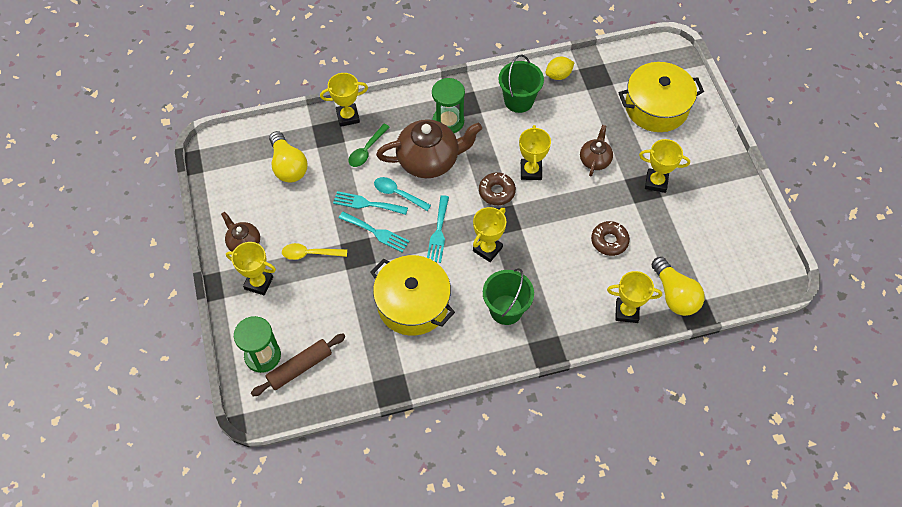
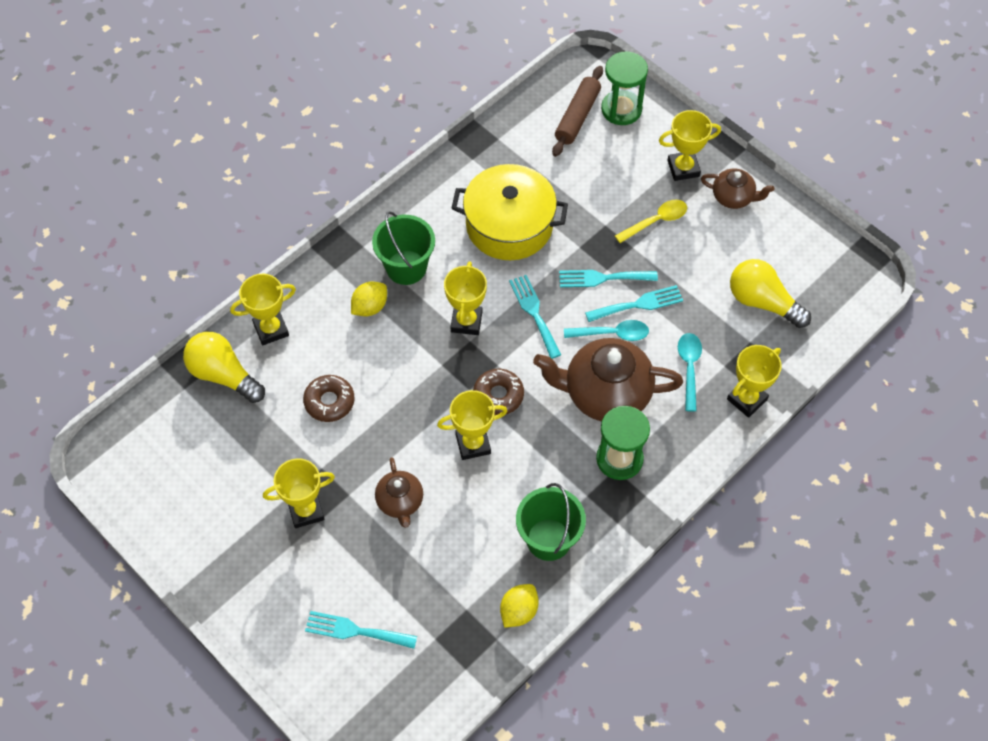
camera: 150 degrees right, 0 degrees up
green spoon [349,124,389,167] -> turquoise spoon [678,333,702,412]
brown teapot [376,119,482,178] -> brown teapot turned 45 degrees clockwise [533,338,683,421]
yellow trophy [519,125,551,180] -> yellow trophy turned 75 degrees counterclockwise [437,390,507,460]
yellow pot [618,62,704,132] -> turquoise fork [305,611,417,649]
none -> yellow lemon [351,282,387,316]

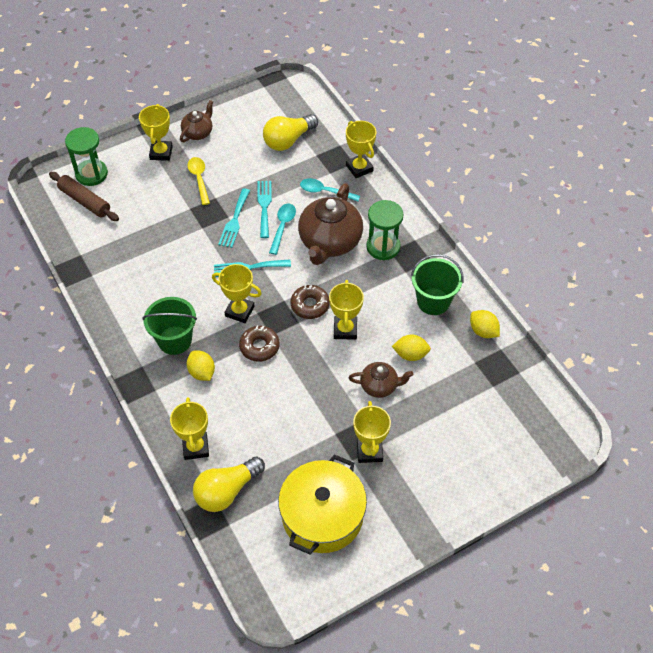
camera: 75 degrees left, 5 degrees down
brown donut [303,375,355,422] -> brown donut moved to [239,325,280,362]
turquoise fork [305,611,417,649] -> none
yellow pot [452,164,568,260] -> yellow pot moved to [278,454,367,554]
none -> yellow lemon [392,335,431,361]

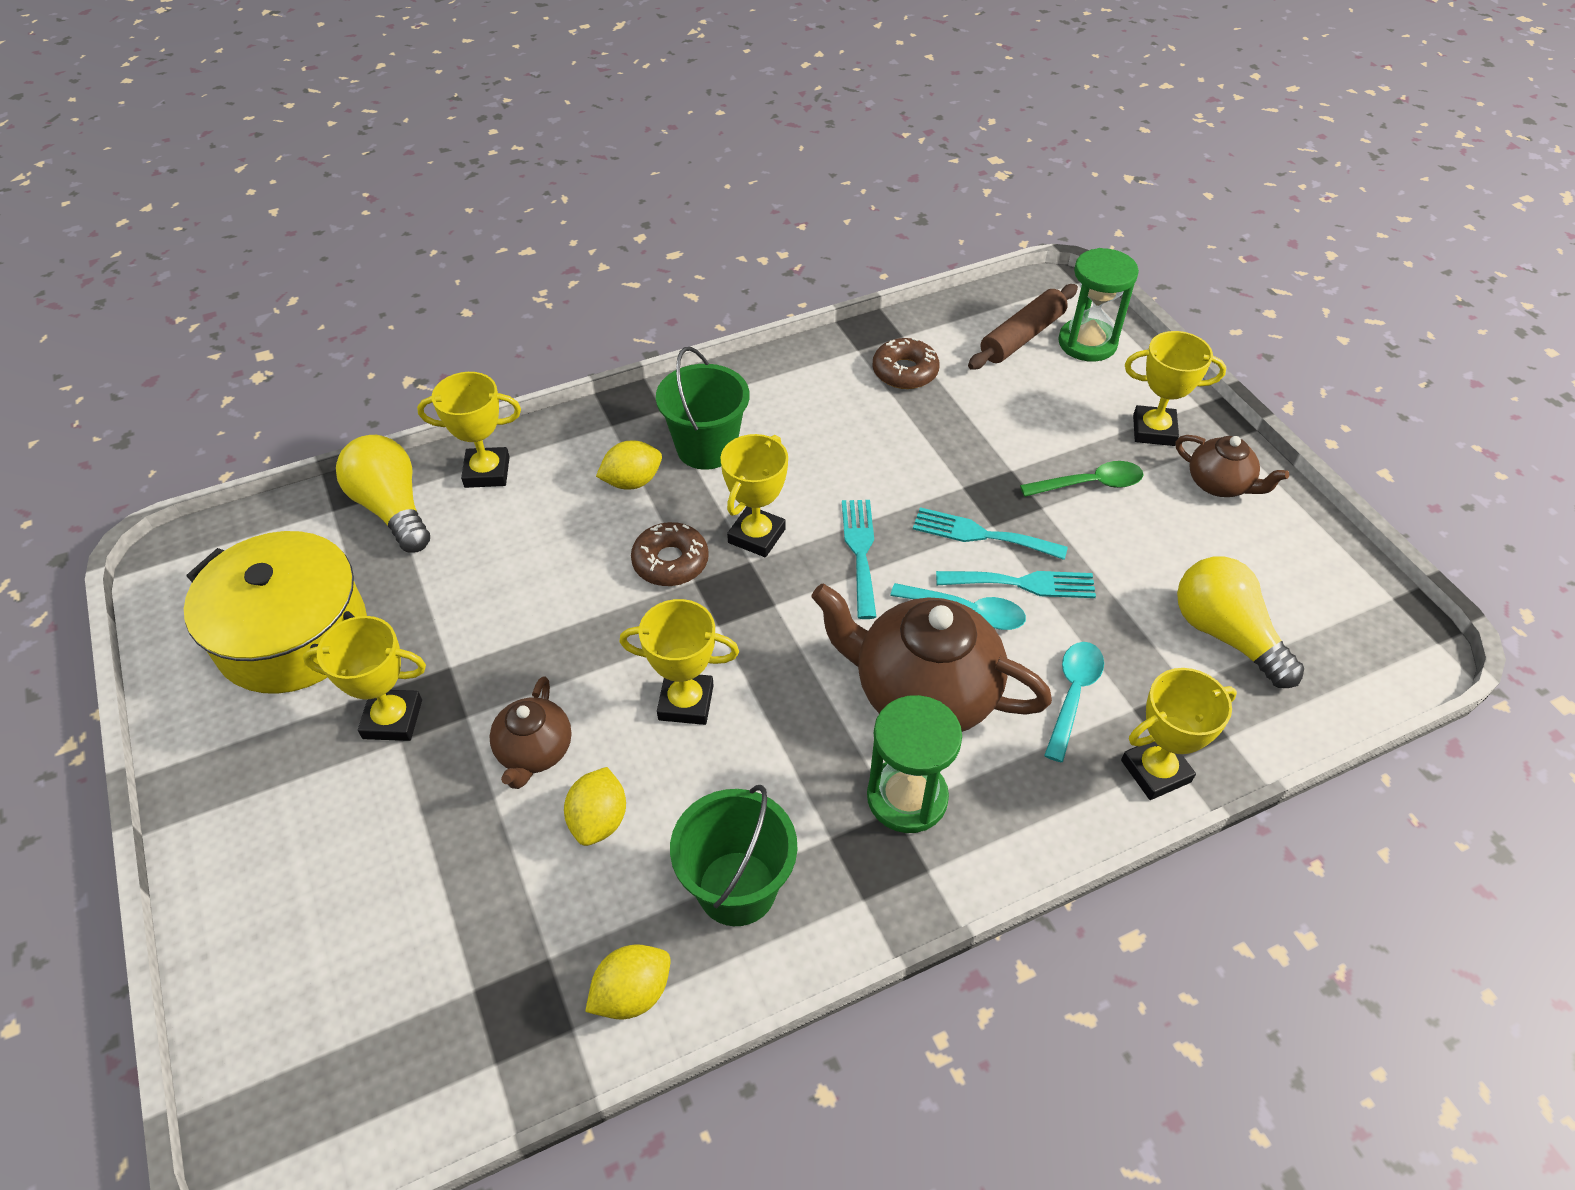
camera: 95 degrees right, 5 degrees down
yellow spoon [188,157,210,205] -> green spoon [1020,461,1143,497]
brown donut [291,285,330,319] -> brown donut moved to [872,338,940,389]

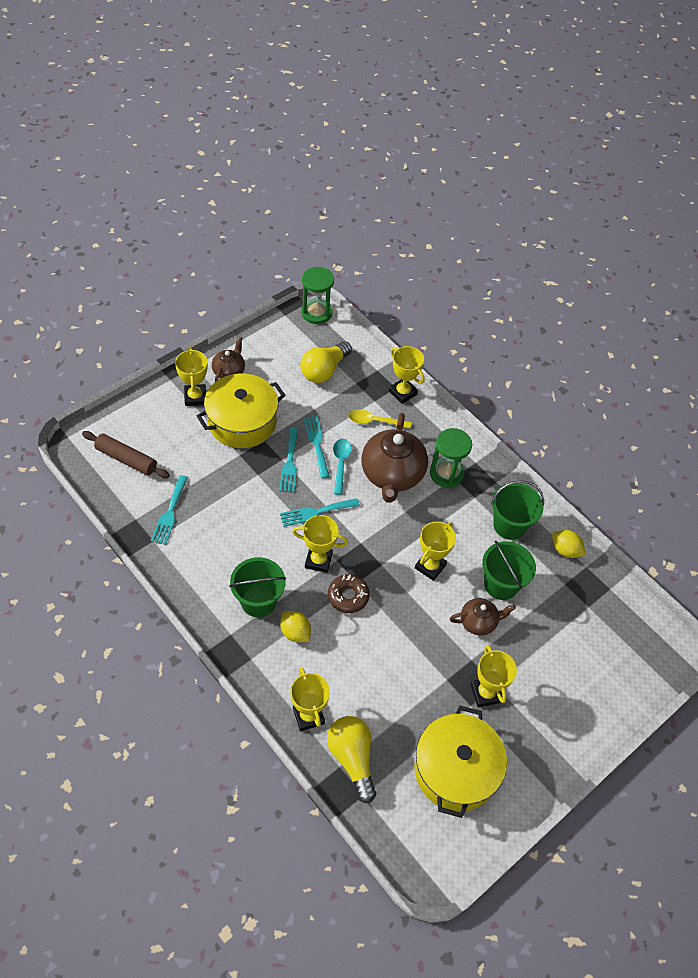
camera: 110 degrees left, 5 degrees up
yellow light bulb [336,435,430,552] -> yellow light bulb turned 120 degrees clockwise [327,716,376,803]
yellow lemon [564,767,626,846] -> green bucket [482,541,536,600]
yellow trophy [619,599,739,725] -> yellow trophy turned 45 degrees clockwise [415,521,456,581]
brown donut [872,338,940,389] -> turquoise fork [151,475,188,545]
green spoon [1020,461,1143,497] -> yellow pot [197,374,286,448]
turquoise spoon [1044,642,1104,762] -> yellow spoon [348,409,411,429]
green hourglass [1058,248,1139,362] -> green hourglass moved to [301,267,334,324]

